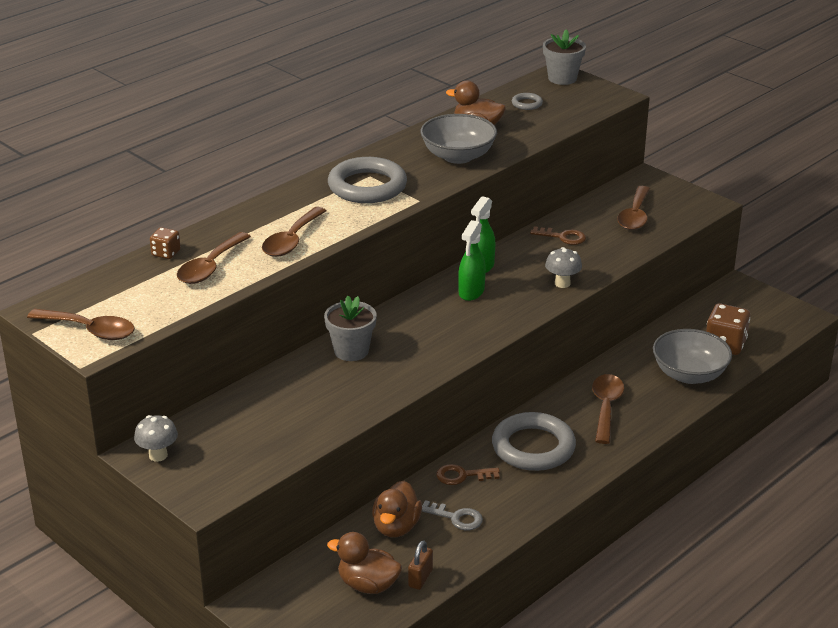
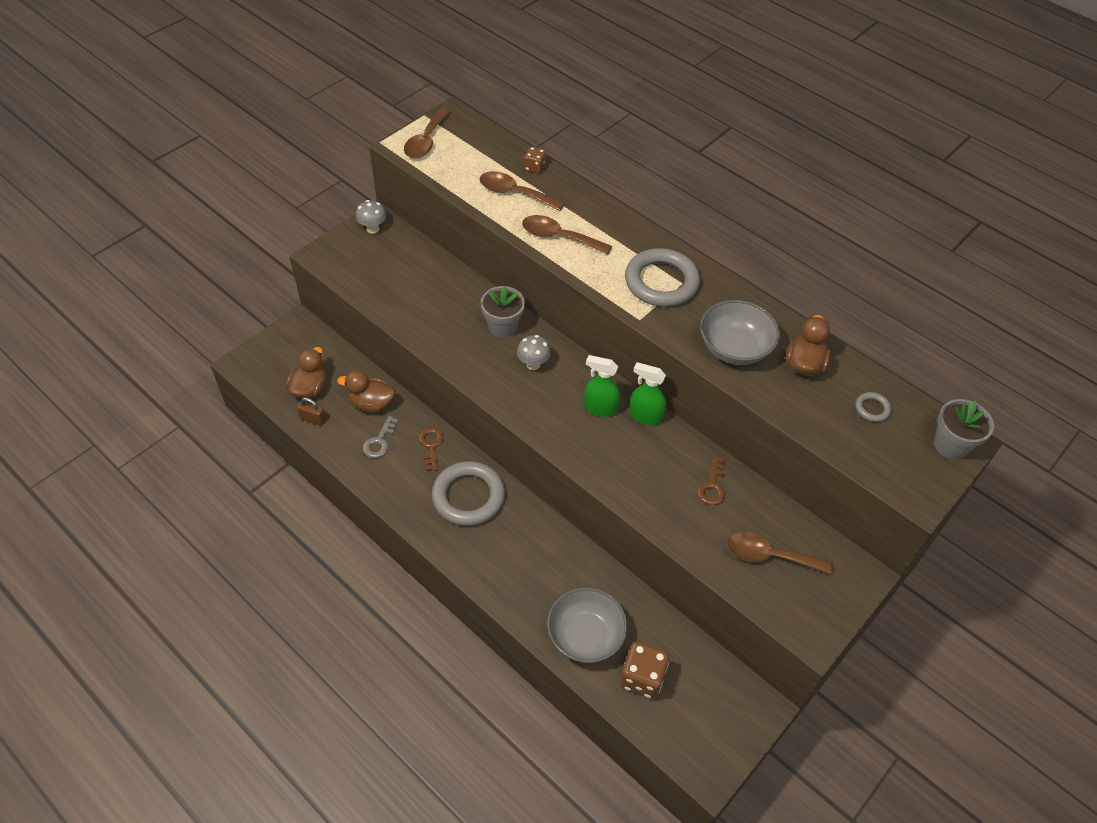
camera: 85 degrees right, 20 degrees up
grey mushroom [545,247,582,288] -> grey mushroom moved to [517,335,551,370]
brown spoon [592,374,624,444] -> none

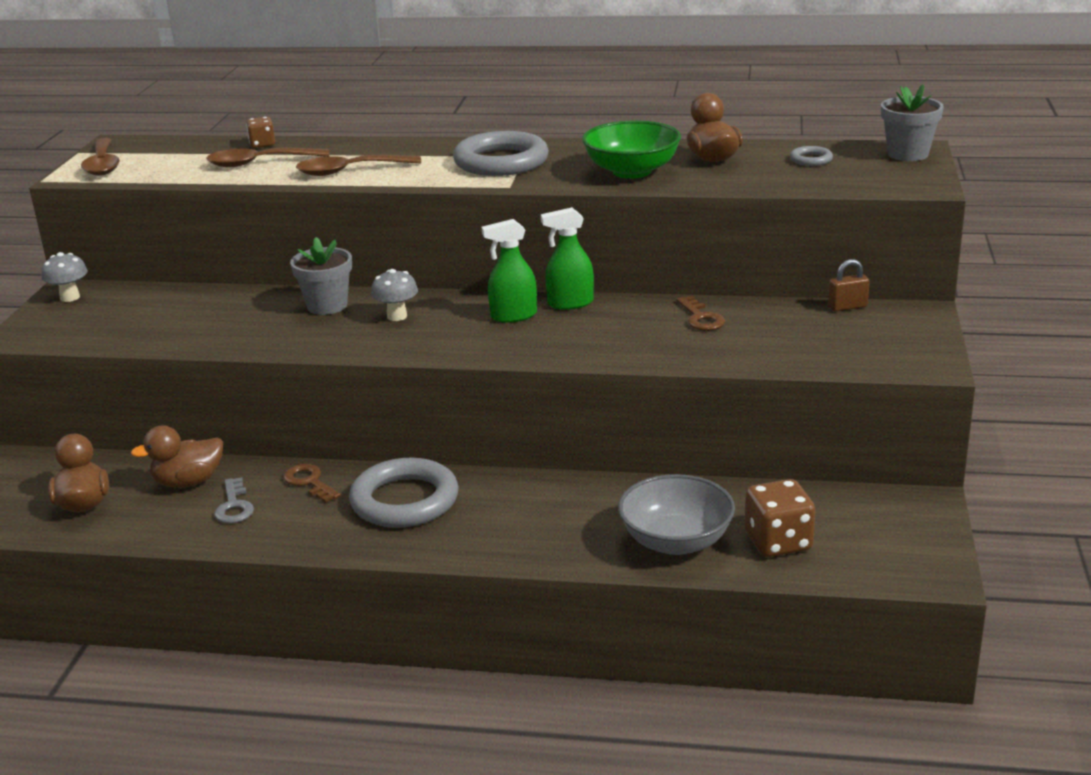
camera: 30 degrees left, 25 degrees down
brown padlock [297,397,326,426] -> brown padlock moved to [828,259,870,312]
grey bowl [700,300,780,365] -> green bowl [582,121,681,179]
brown spoon [727,532,834,575] -> none

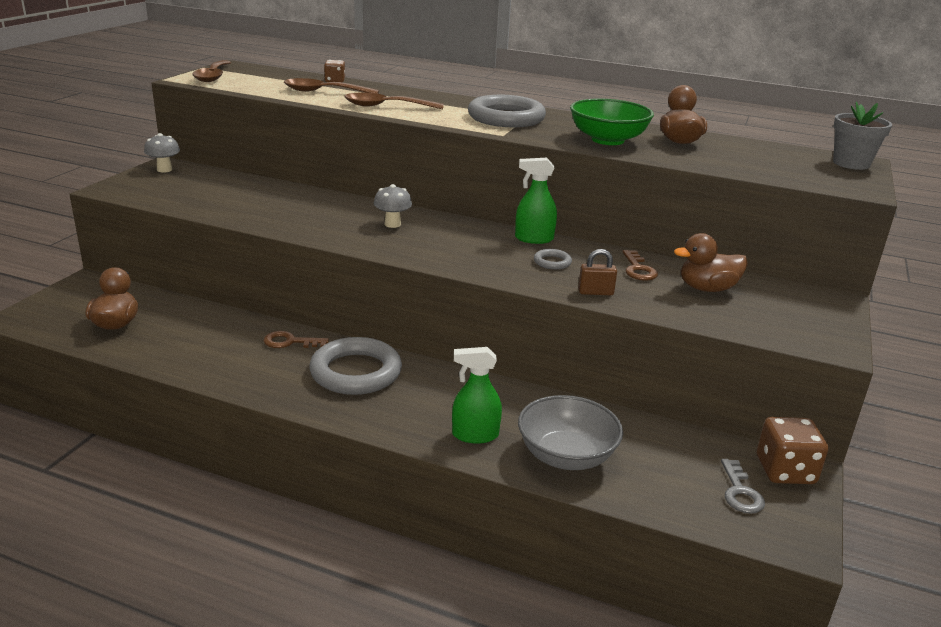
camera: 10 degrees right, 0 degrees up
brown duck [131,425,223,488] -> brown duck moved to [674,233,748,292]
grey key [214,477,254,524] -> grey key moved to [721,459,765,513]
brown key [283,464,341,503] -> brown key turned 60 degrees counterclockwise [264,331,329,348]
grey flower pot [290,237,352,315] -> none
green spray bottle [482,219,537,323] -> green spray bottle moved to [452,347,502,444]
brown dice [744,479,815,557] -> brown dice moved to [757,417,828,484]
grey ring [790,146,833,166] -> grey ring moved to [534,249,572,270]
brown padlock [828,259,870,312] -> brown padlock moved to [578,249,617,295]

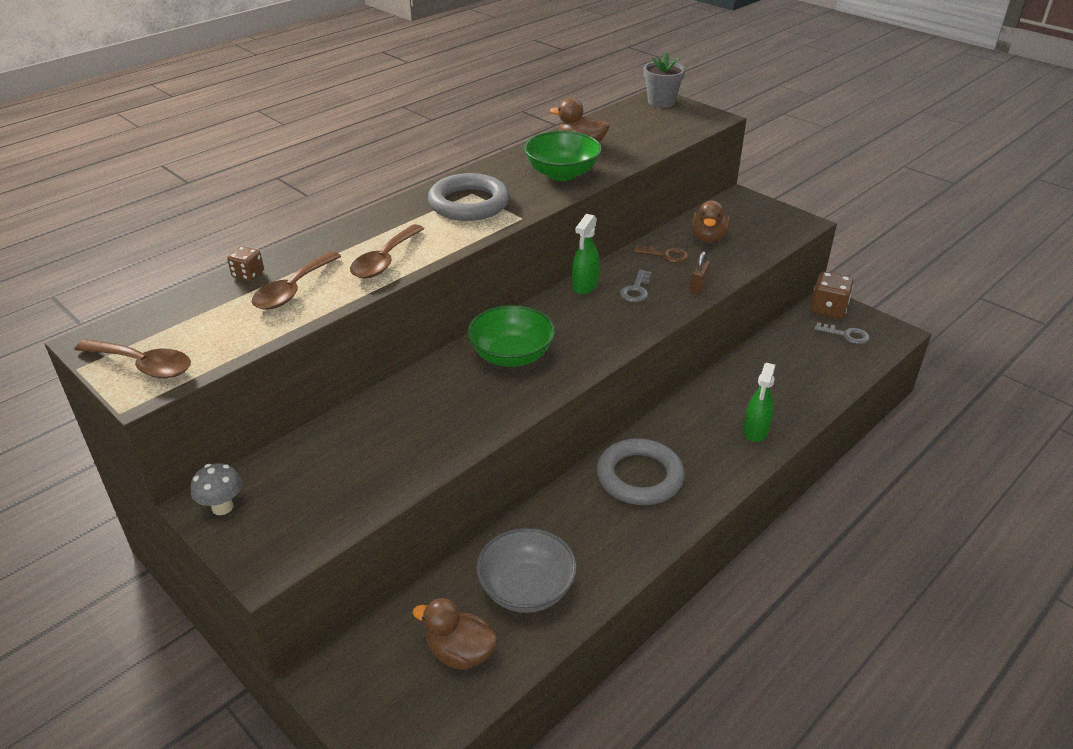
camera: 65 degrees left, 10 degrees up
brown key [264,331,329,348] -> none
grey mushroom [374,184,412,228] -> green bowl [467,305,555,367]
grey bowl [518,395,623,470] -> grey bowl moved to [476,528,577,613]
grey ring [534,249,572,270] -> grey key [620,269,652,302]

